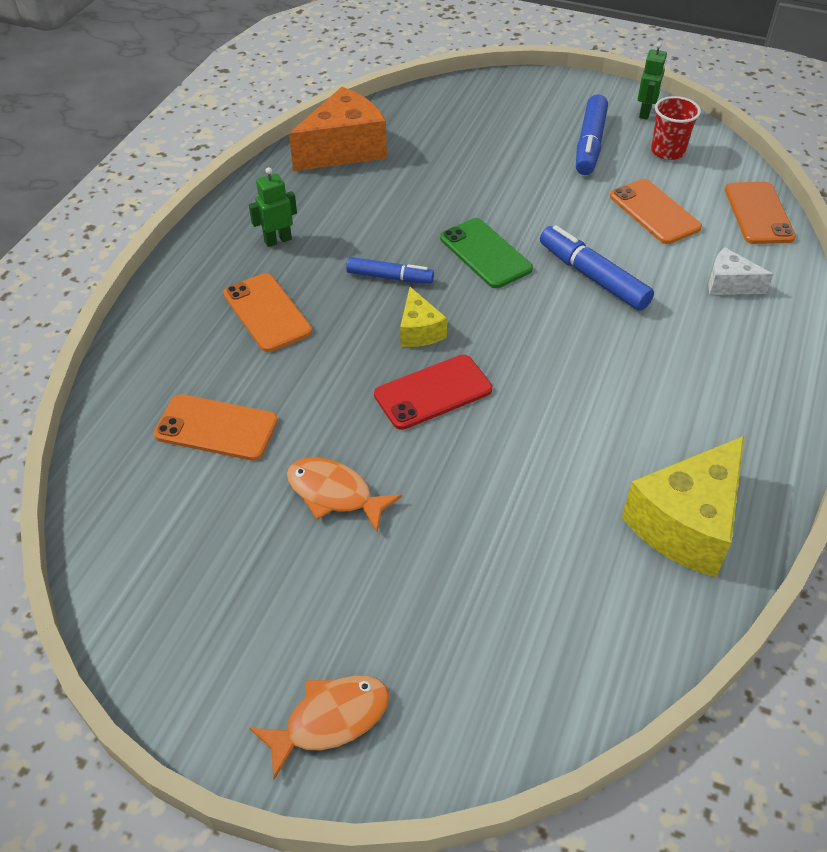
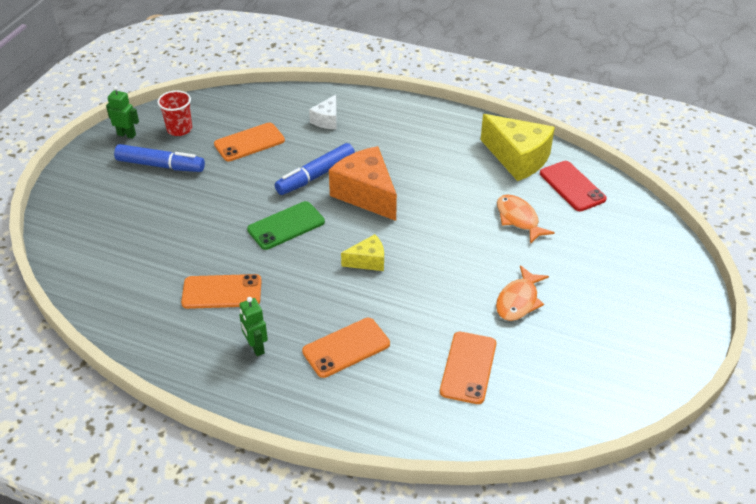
camera: 90 degrees left, 5 degrees down
orange fish [249,676,389,779] -> orange fish moved to [497,194,555,244]
orange cheese [289,87,387,171] -> orange cheese moved to [329,146,397,221]
blue marker [346,257,434,284] -> none
red phone [374,355,492,430] -> red phone moved to [540,161,607,211]
orange phone [725,182,796,244] -> orange phone moved to [181,274,262,309]

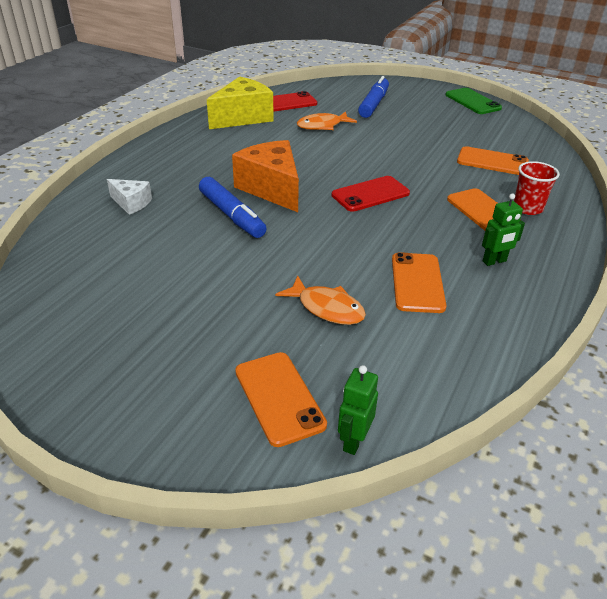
camera: 85 degrees left, 5 degrees down
green robot [106,86,139,139] -> green robot moved to [338,365,378,455]
blue marker [114,144,205,172] -> blue marker moved to [358,76,389,118]
red cup [157,90,192,136] -> red cup moved to [514,161,560,215]
orange phone [214,123,285,161] -> orange phone moved to [235,352,327,447]
green phone [247,201,325,250] -> green phone moved to [445,88,502,114]
orange cheese [329,146,397,221] -> orange cheese turned 90 degrees clockwise [232,140,299,212]
yellow cheese [341,234,384,271] -> red phone [332,176,410,212]
orange fish [496,265,549,321] -> orange fish moved to [275,276,366,325]

